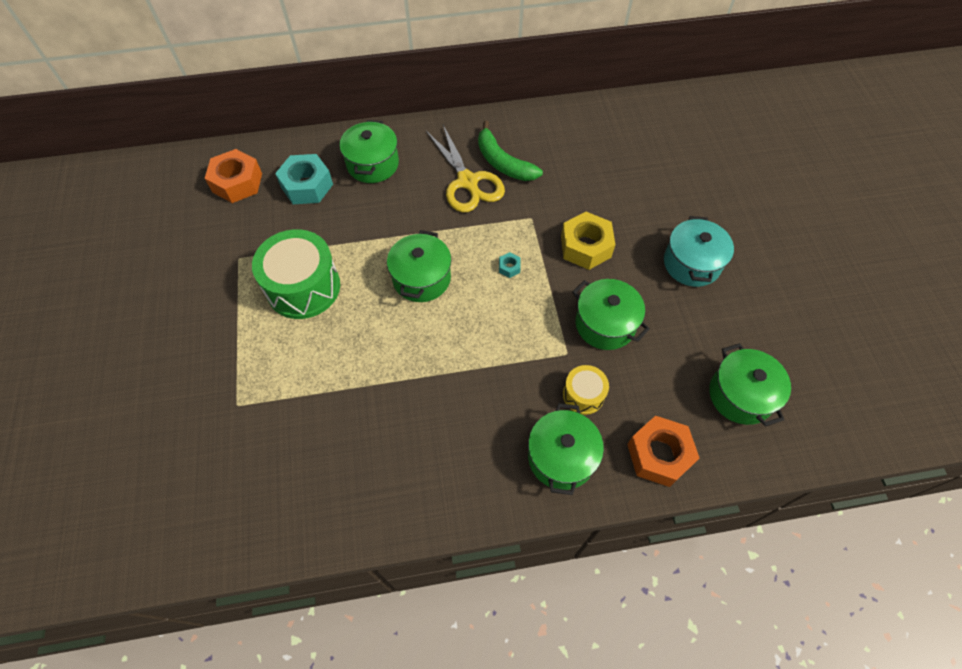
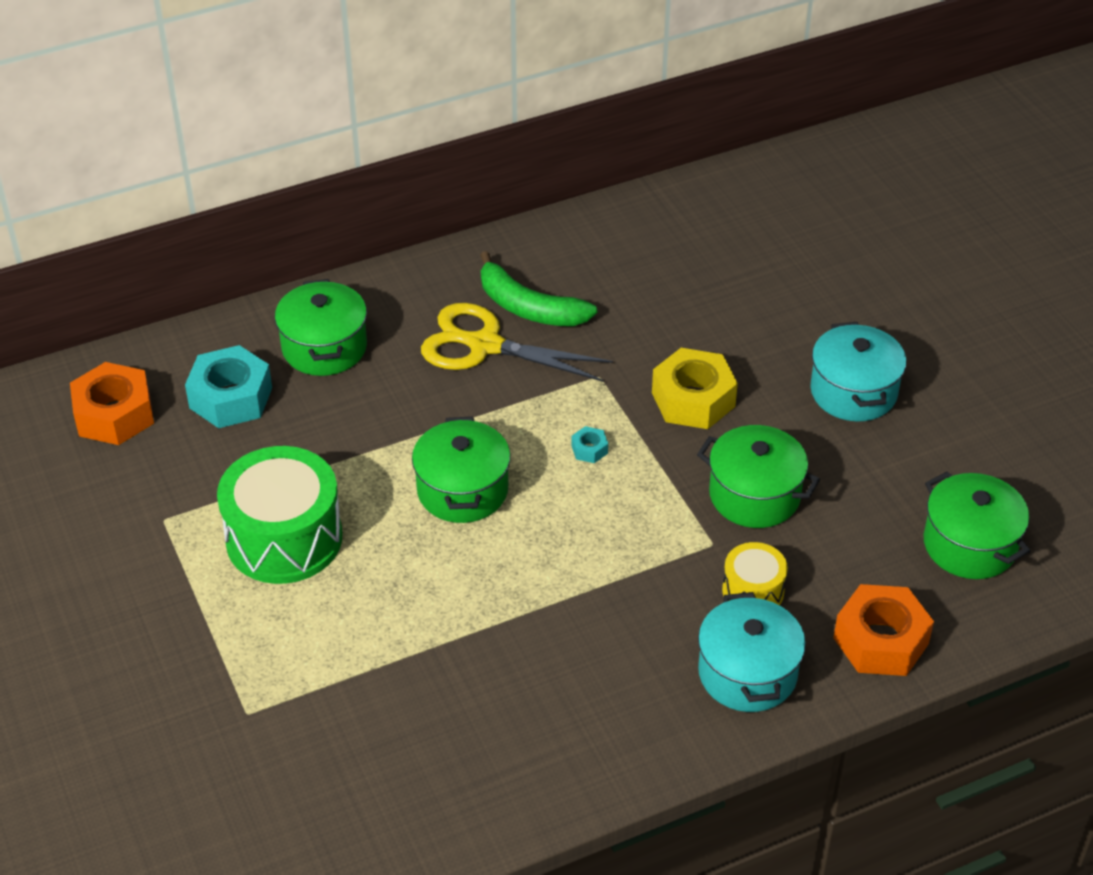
camera: 15 degrees left, 15 degrees down
yellow scissors [426,125,505,212] -> yellow scissors turned 150 degrees clockwise [421,303,613,382]
green pot [528,403,604,495] -> turquoise pot [698,592,806,712]

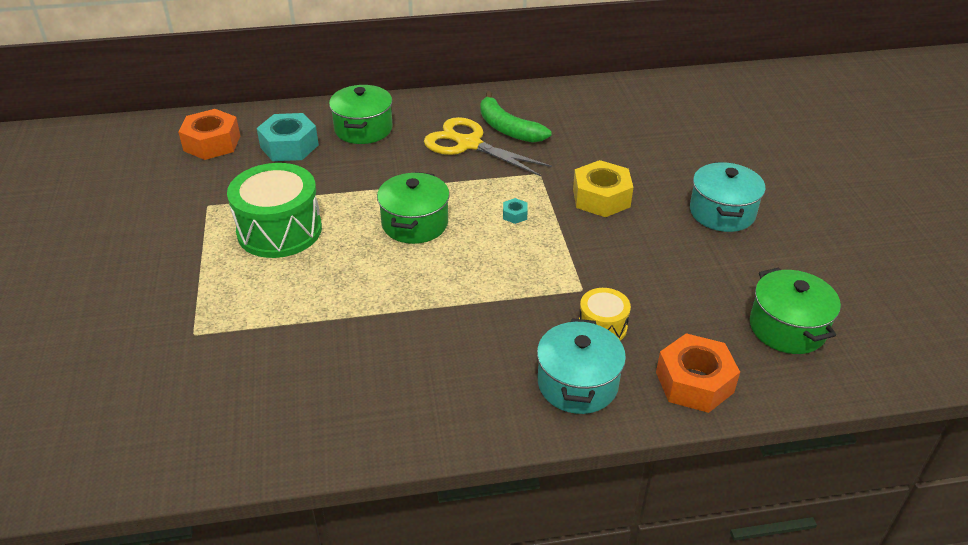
camera: 15 degrees right, 5 degrees down
green pot [697,425,820,528] -> none

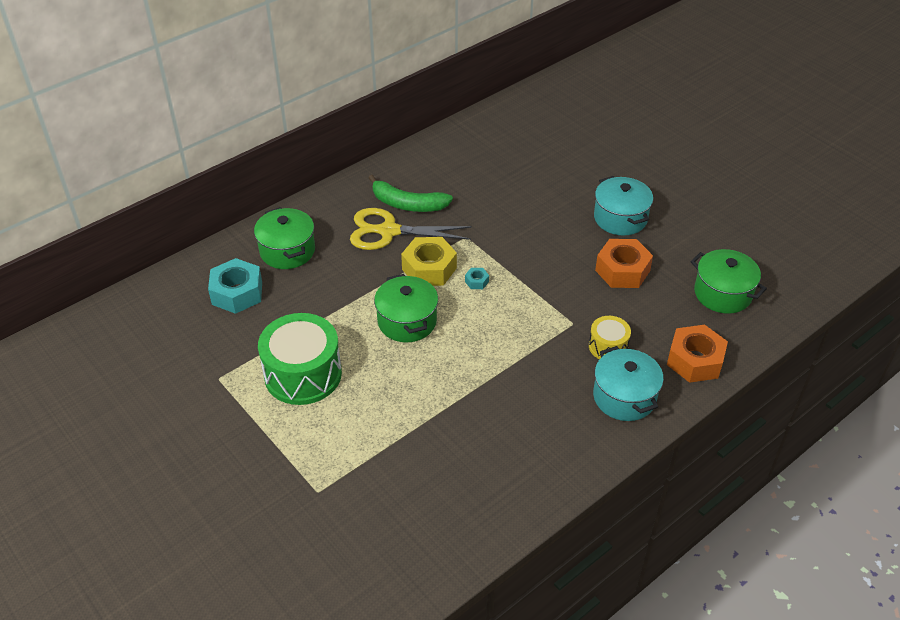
camera: 30 degrees left, 5 degrees up
orange nut [178,109,240,160] -> orange nut moved to [595,239,653,288]
yellow nut [573,160,633,217] -> yellow nut moved to [401,237,457,286]

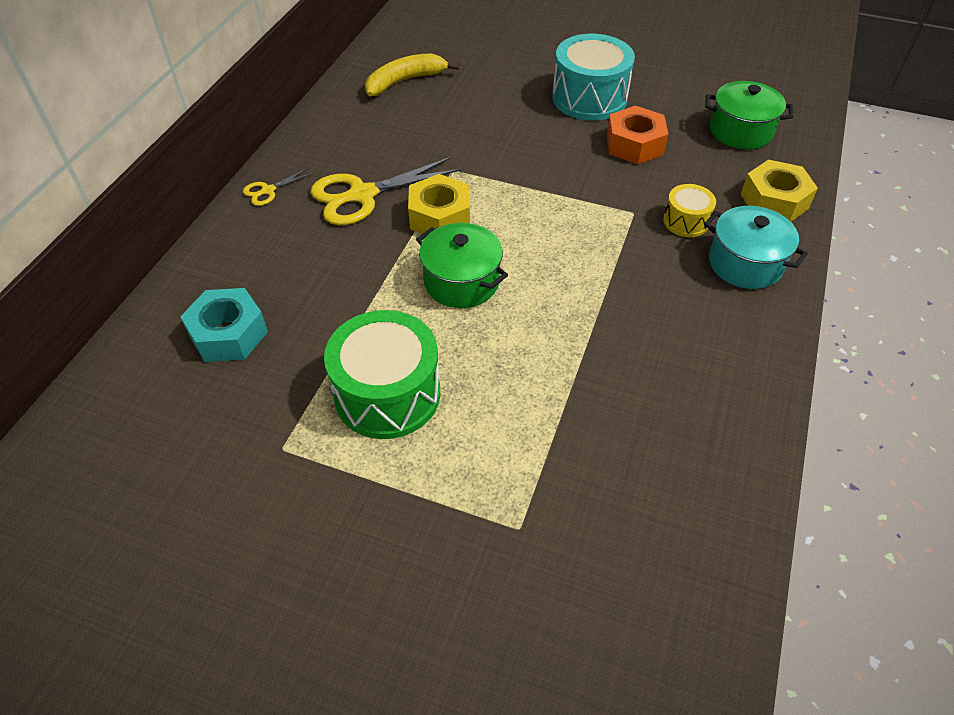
camera: 30 degrees left, 5 degrees up
green pot [254,207,315,269] -> none
green banana [369,175,453,212] -> none
turquoise nut [465,268,489,289] -> none
turquoise pot [594,176,653,235] -> turquoise drum [552,34,635,121]
orange nut [667,325,728,383] -> yellow nut [741,159,818,222]
none -> yellow scissors [243,168,314,206]
none -> yellow banana [365,53,460,96]

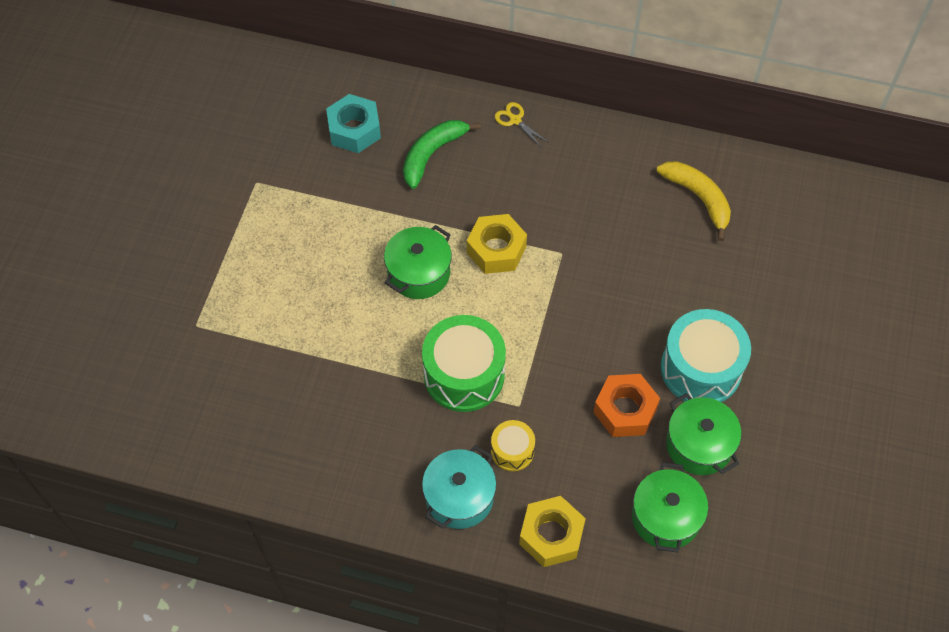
camera: 85 degrees right, 10 degrees up
yellow scissors [311,157,461,225] -> none
green drum [324,310,440,439] -> green drum moved to [422,315,506,412]
none -> green banana [403,120,481,189]
none -> green pot [666,393,742,475]

